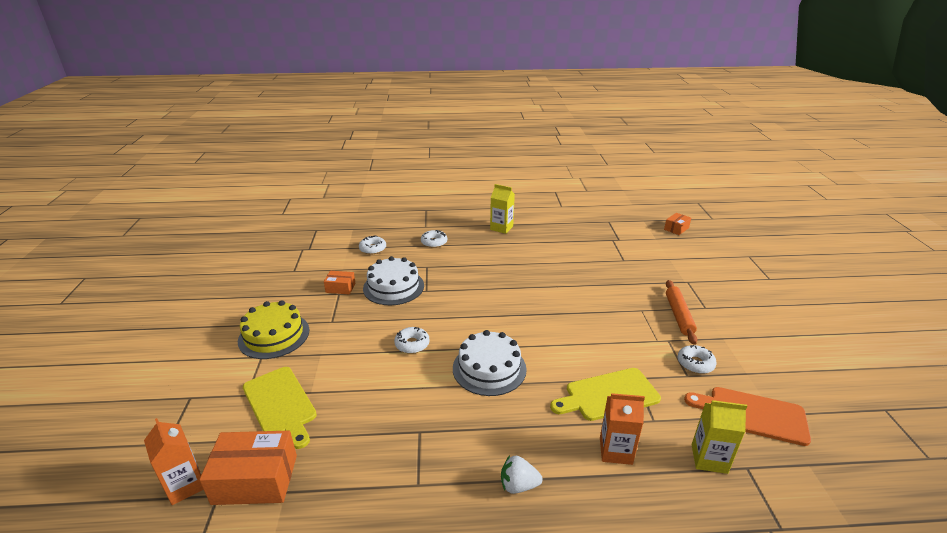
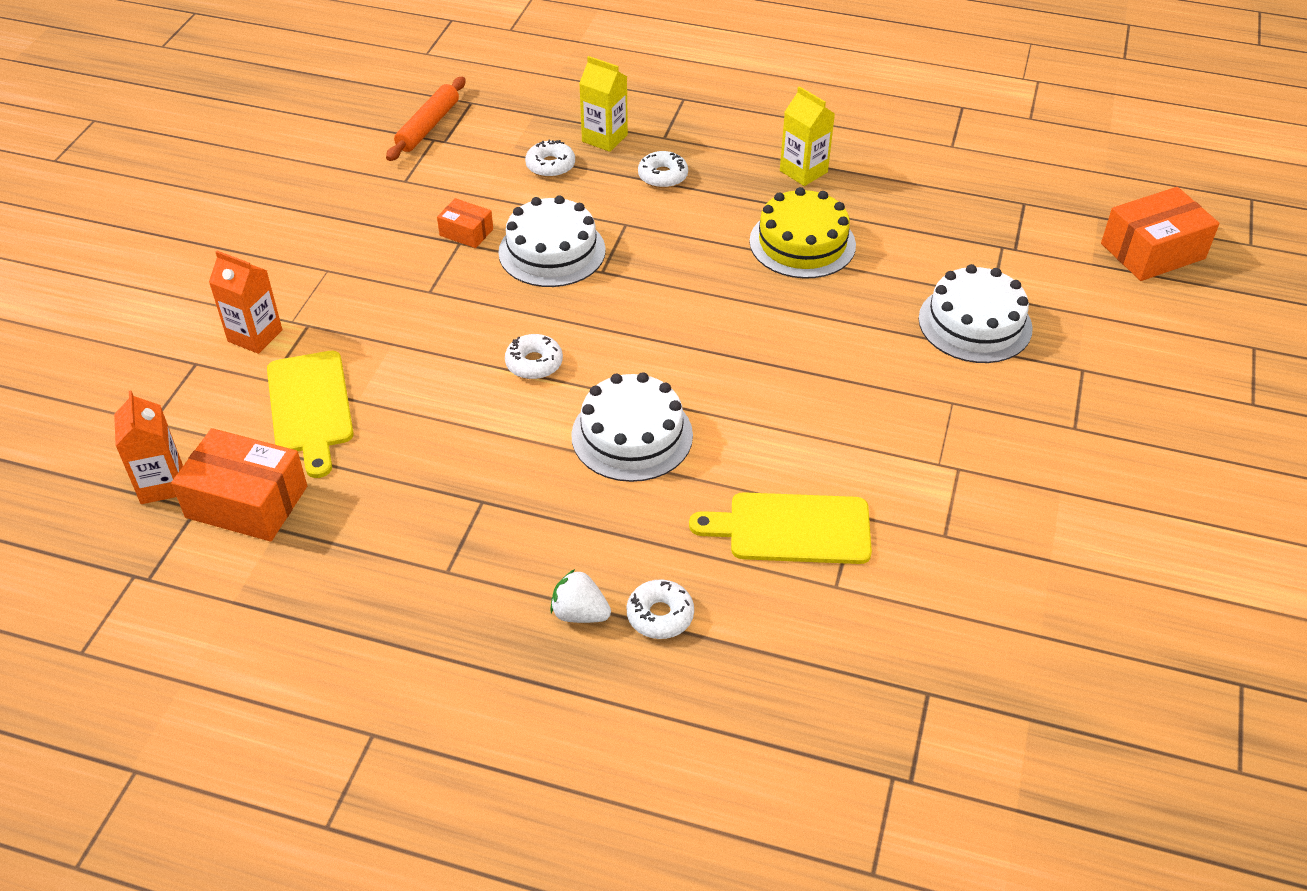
camera: 20 degrees right, 15 degrees up
yellow cake [238,300,309,359] -> yellow cake moved to [749,187,856,279]
orange carton [600,393,645,465] -> orange carton moved to [209,251,283,354]
orange box [664,213,691,235] -> orange box [1101,187,1220,281], size x1.88
orange rolling pin [666,280,697,345] -> orange rolling pin moved to [386,77,465,161]
white donut [678,345,717,374] -> white donut moved to [626,579,694,639]
orange cutting board [684,387,811,446] -> none
yellow carton [692,400,747,474] -> yellow carton moved to [579,56,628,152]
none -> white cake [918,264,1033,363]

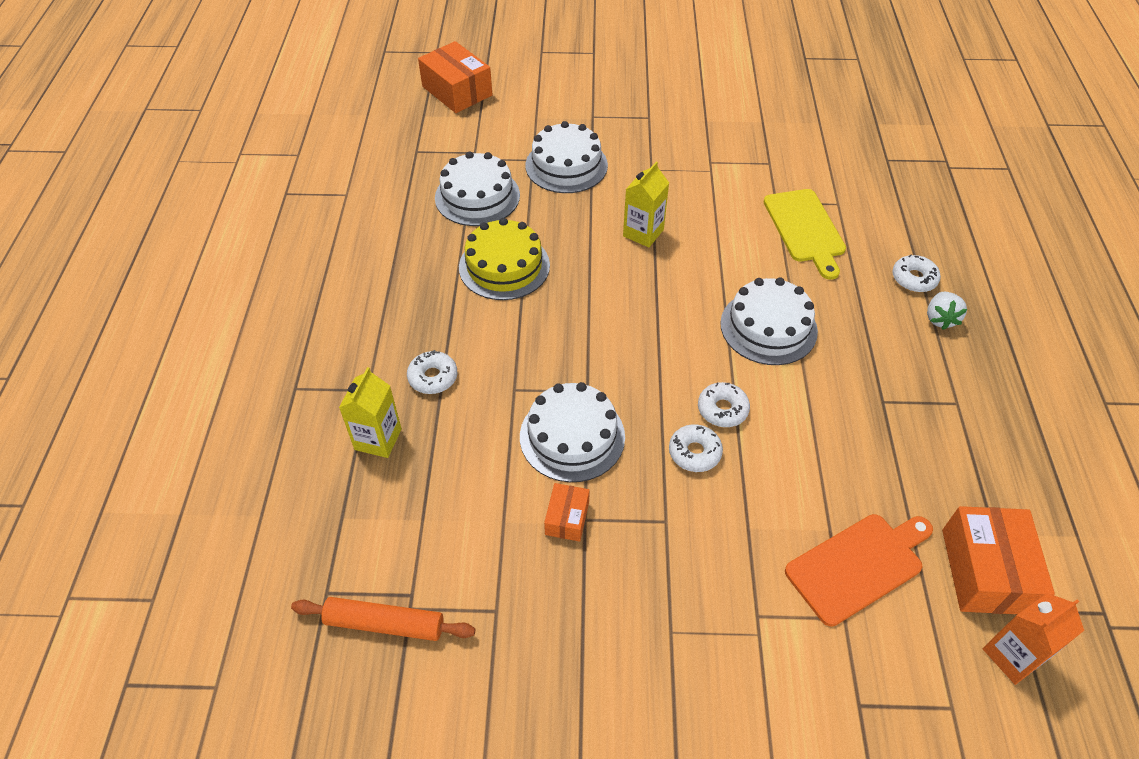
camera: 105 degrees left, 5 degrees up
orange carton [209,251,283,354] -> none
yellow cutting board [267,351,354,478] -> orange cutting board [785,514,933,627]
white donut [525,140,575,177] -> white donut moved to [669,424,723,472]
yellow carton [780,86,835,186] -> yellow carton moved to [623,162,669,247]
none -> white cake [435,151,520,226]

